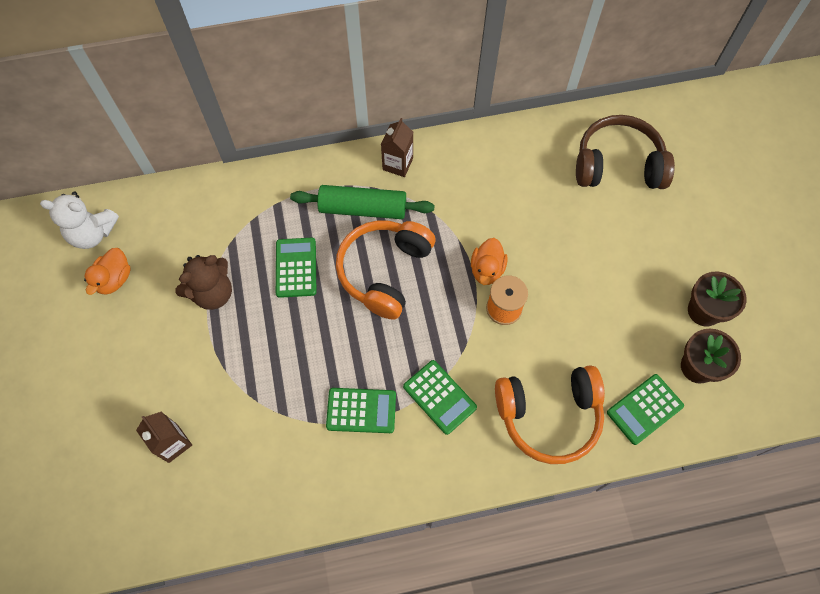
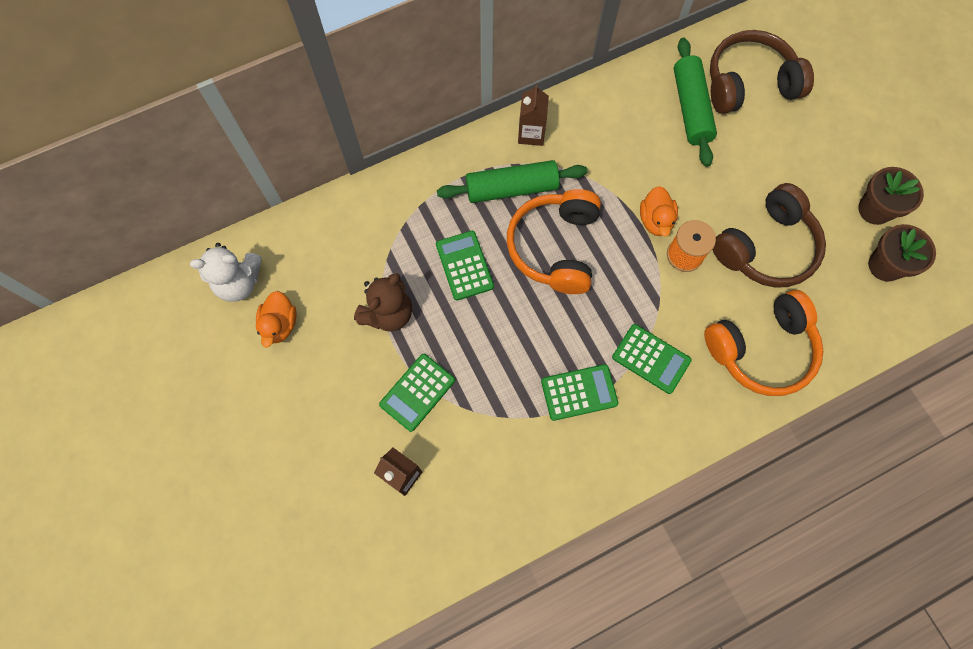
camera: 15 degrees left, 5 degrees up
green calculator [607,374,684,445] -> green calculator moved to [379,354,455,432]
none -> green rolling pin [674,38,717,167]
none -> brown headphones [713,183,826,288]

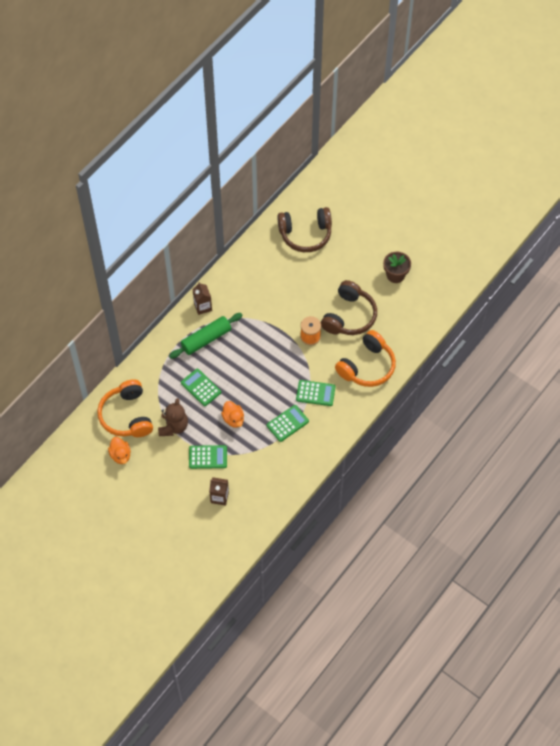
camera: 25 degrees left, 10 degrees down
white teddy bear [190,243,262,302] -> none
green calculator [379,354,455,432] -> green calculator turned 105 degrees counterclockwise [189,445,227,469]
orange headphones [507,189,601,294] -> orange headphones moved to [97,379,153,437]
orange duck [640,186,678,237] -> orange duck moved to [221,401,244,428]
green rolling pin [674,38,717,167] -> none
brown headphones [710,30,814,114] -> brown headphones turned 150 degrees counterclockwise [278,207,332,252]
brown flower pot [868,224,936,282] -> none

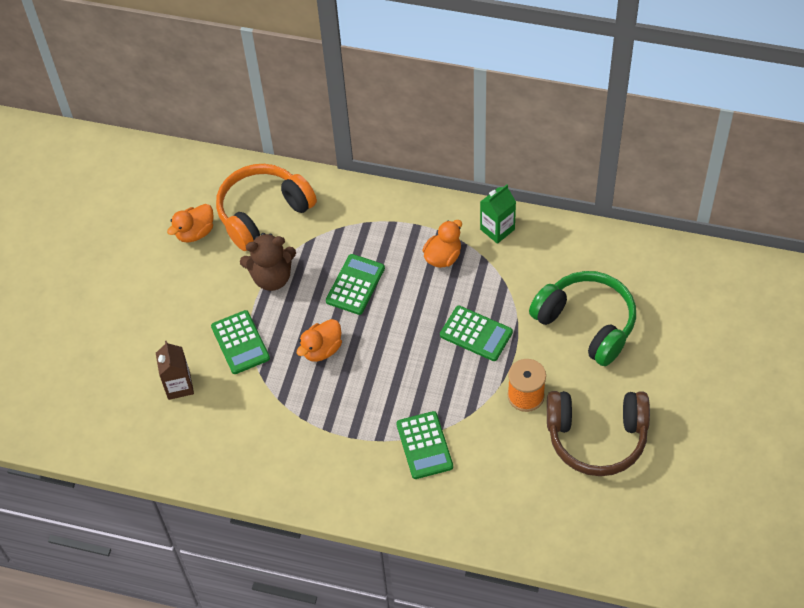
camera: 70 degrees right, 5 degrees down
green rolling pin [169,313,243,359] -> orange duck [422,220,462,268]
brown carton [192,282,212,315] -> green carton [480,184,516,244]
green calculator [267,405,309,442] -> green calculator moved to [440,306,513,361]
brown headphones [278,207,332,252] -> none
orange headphones [335,330,396,387] -> none
brown flower pot [383,252,411,283] -> none
none -> green headphones [529,271,636,366]

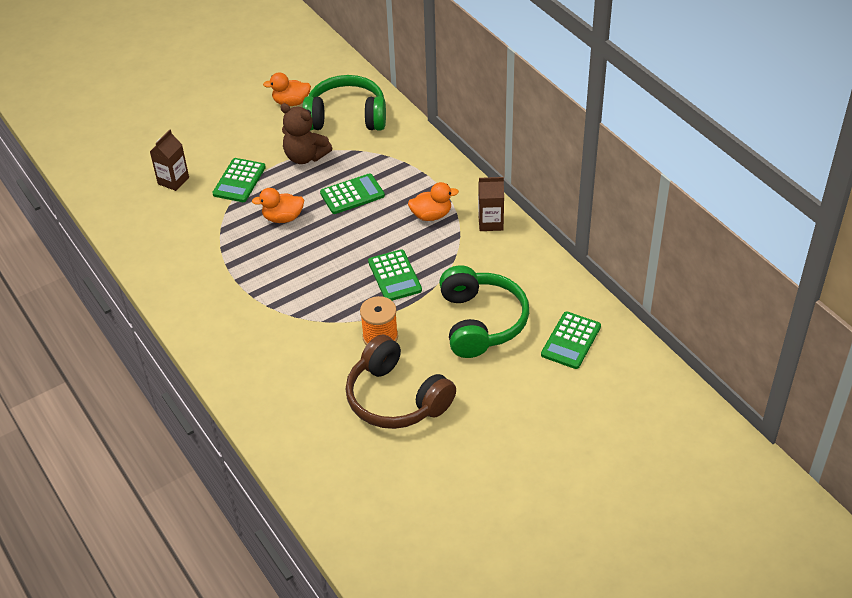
camera: 40 degrees right, 10 degrees down
orange headphones [216,164,317,251] -> green headphones [302,75,386,131]
green calculator [396,411,453,479] -> green calculator moved to [541,311,601,369]
green carton [480,184,516,244] -> brown carton [478,177,504,231]

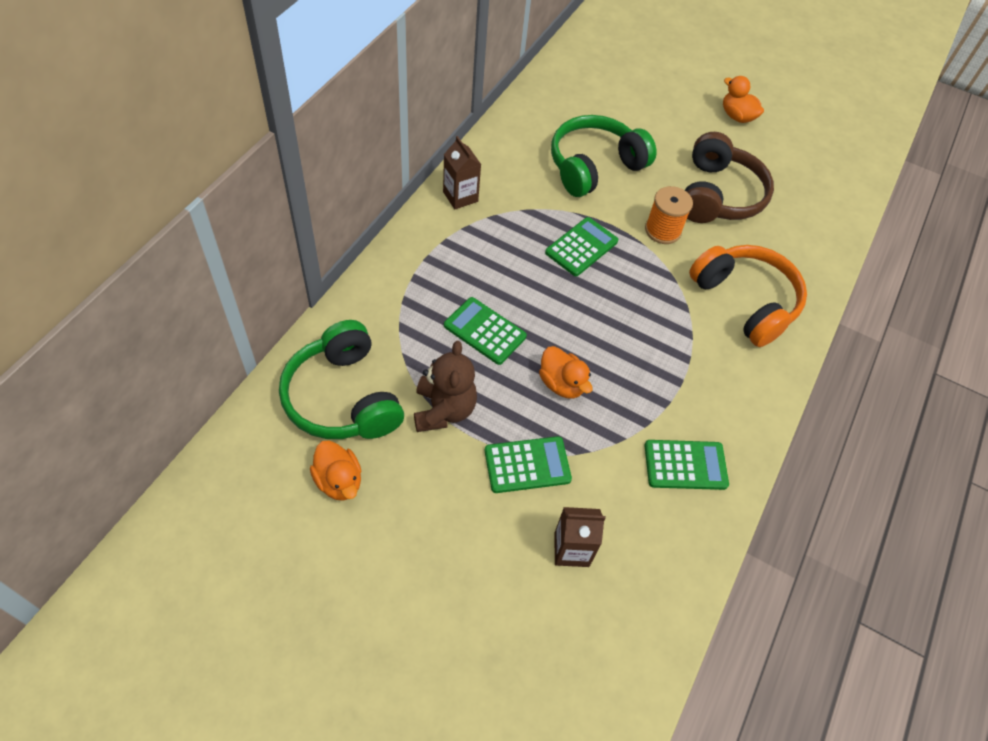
camera: 125 degrees left, 10 degrees up
orange duck [408,182,459,221] -> orange duck moved to [723,76,764,123]
green calculator [541,311,601,369] -> green calculator moved to [644,440,729,490]
none -> orange headphones [689,245,807,347]

